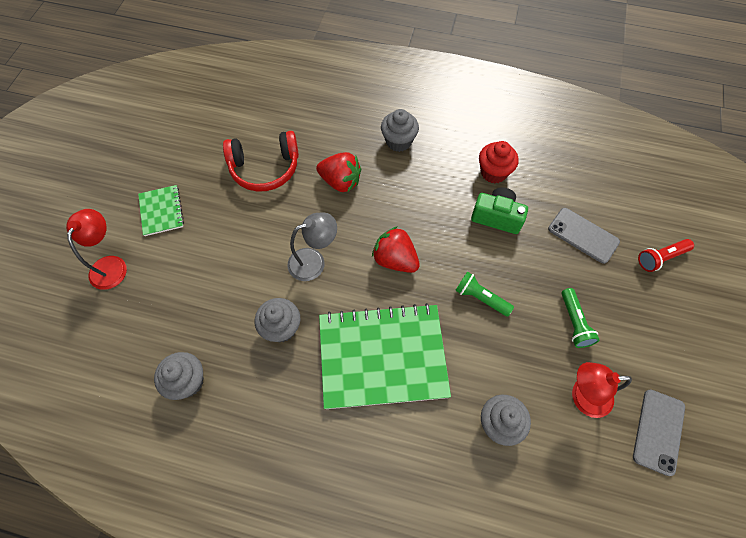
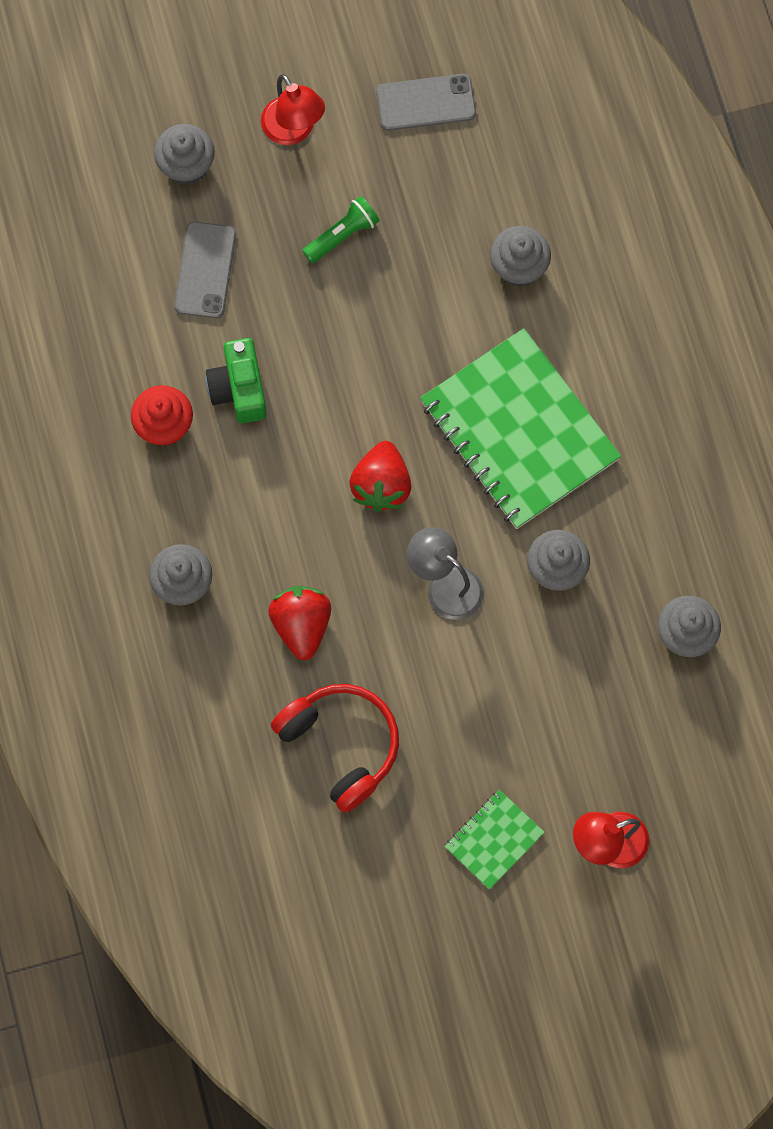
camera: 120 degrees left, 10 degrees up
green flashlight [455,271,514,317] -> none
red lamp [572,362,632,418] -> red lamp moved to [261,74,325,145]
red flashlight [638,239,694,272] -> grey cupcake [154,124,215,185]

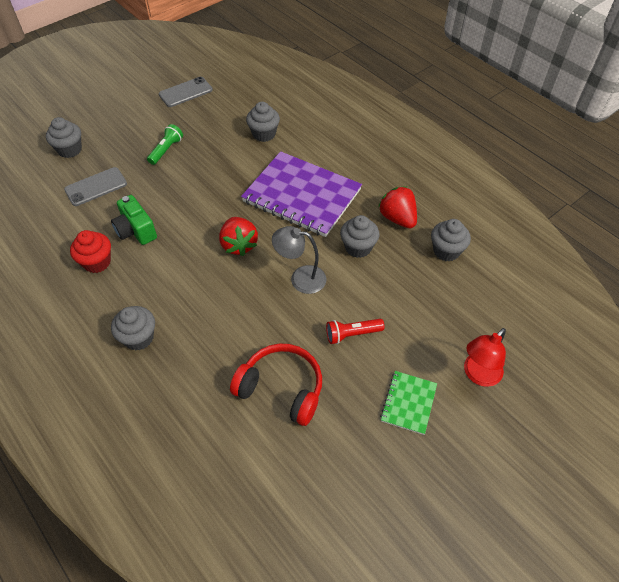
camera: 25 degrees left, 20 degrees down
grey phone [174,222,236,318] -> grey phone turned 75 degrees clockwise [64,167,127,206]
red lamp [261,74,325,145] -> none
red strawberry [268,586,331,660] -> red strawberry moved to [378,186,417,228]
green notebook [420,328,621,529] -> purple notebook [241,151,362,237]
none -> red flashlight [326,319,385,344]

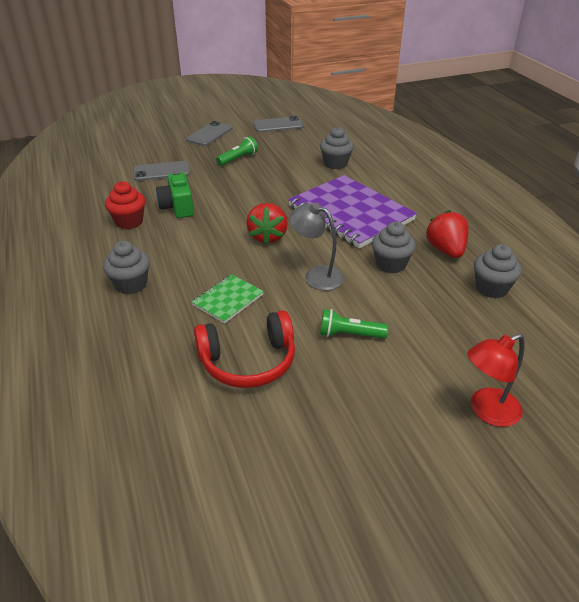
camera: 20 degrees right, 15 degrees down
grey cupcake [46,117,82,158] -> none
red headphones [230,344,322,426] -> red headphones turned 120 degrees clockwise [194,310,295,388]
red flashlight [326,319,385,344] -> green flashlight [320,309,388,339]
green notebook [380,371,437,435] -> green notebook moved to [192,274,264,324]
none -> grey phone [186,121,233,146]

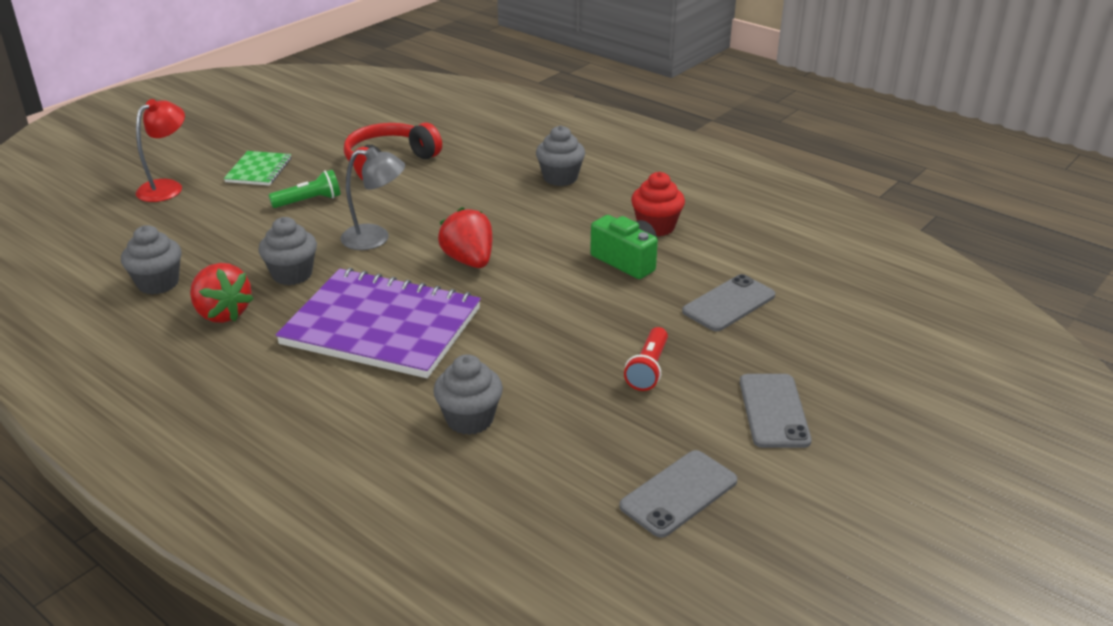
camera: 150 degrees right, 5 degrees down
green notebook [192,274,264,324] -> green notebook moved to [224,151,291,186]
green flashlight [216,136,258,166] -> red flashlight [624,327,668,391]

